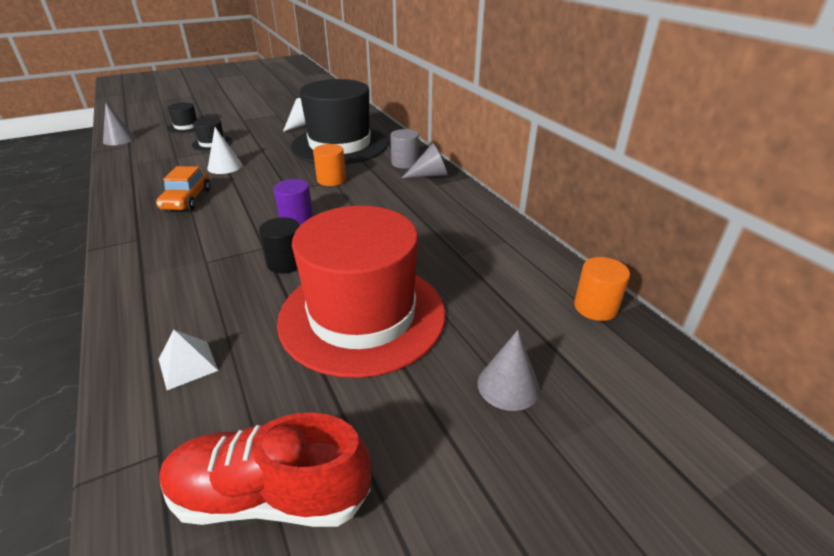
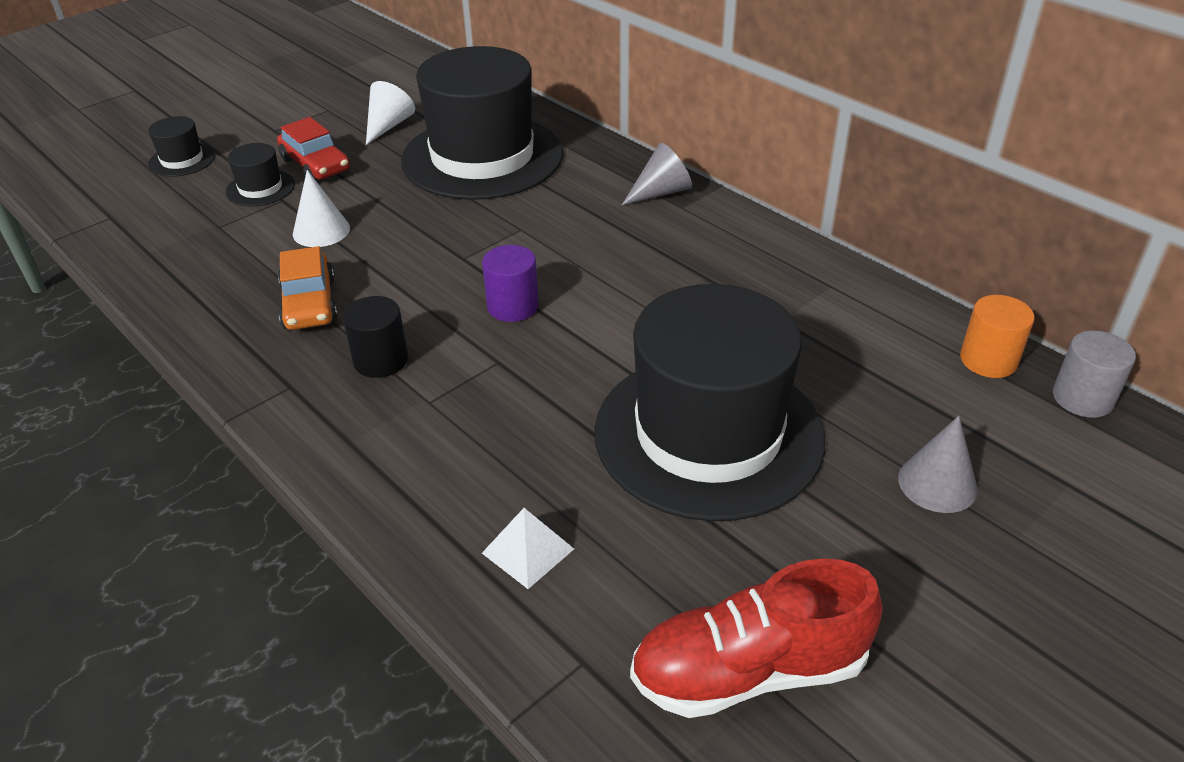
camera: 15 degrees left, 5 degrees up
grey cone [103,103,136,145] -> none
black cylinder [259,217,300,274] -> black cylinder moved to [343,296,408,378]
red hat [277,206,445,378] -> black hat [595,284,825,521]
orange cylinder [313,144,346,186] -> none
grey cylinder [390,129,419,169] -> grey cylinder moved to [1053,330,1136,418]
none -> red car [277,117,350,181]

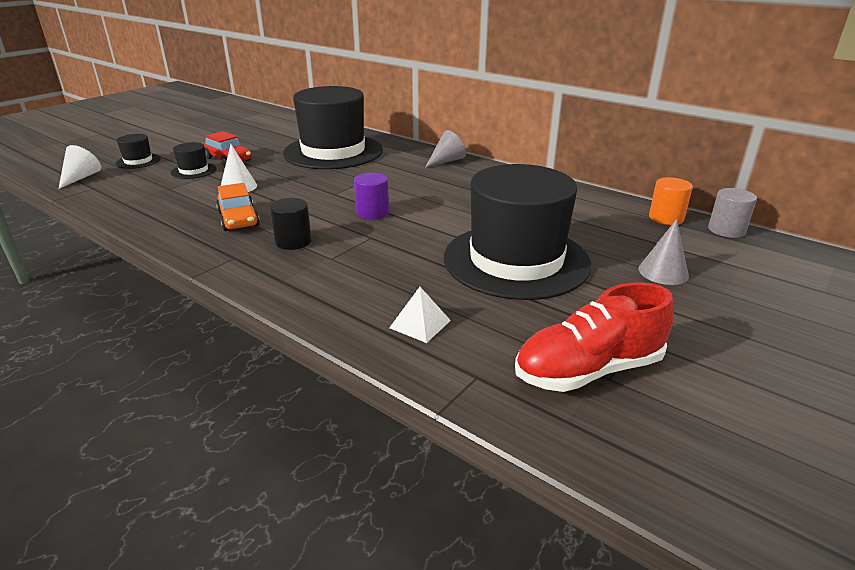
camera: 10 degrees left, 10 degrees down
white cone [366,81,415,145] -> white cone moved to [59,145,101,189]

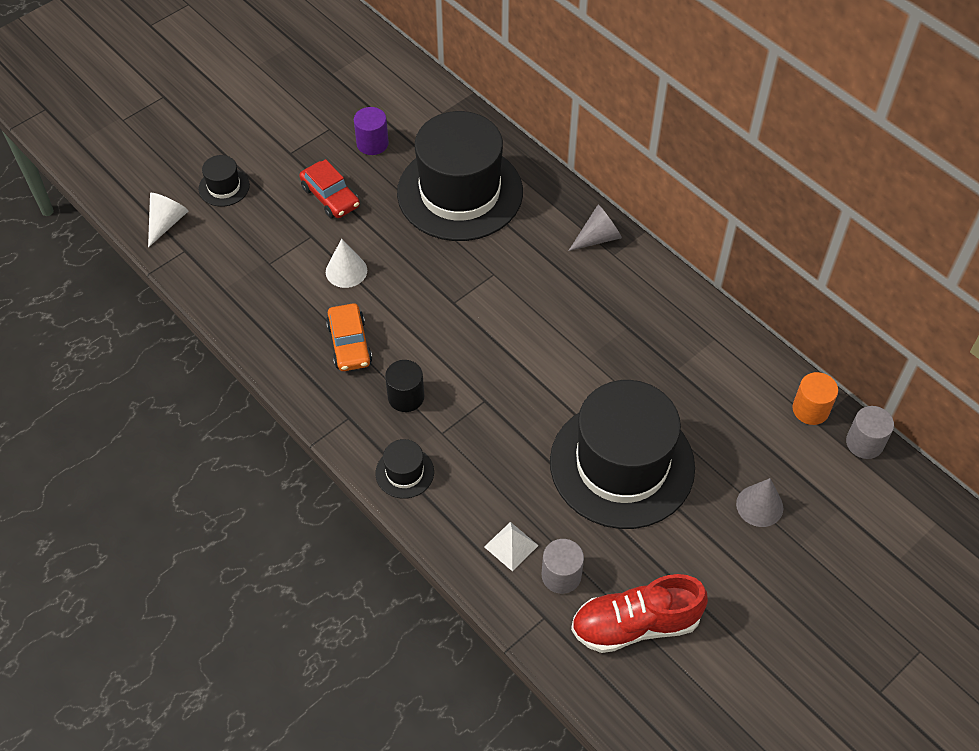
camera: 10 degrees right, 25 degrees up
black hat [171,142,216,179] -> black hat moved to [376,439,434,499]
purple cylinder [354,173,389,219] -> purple cylinder moved to [354,107,389,155]
none -> grey cylinder [542,539,584,594]

